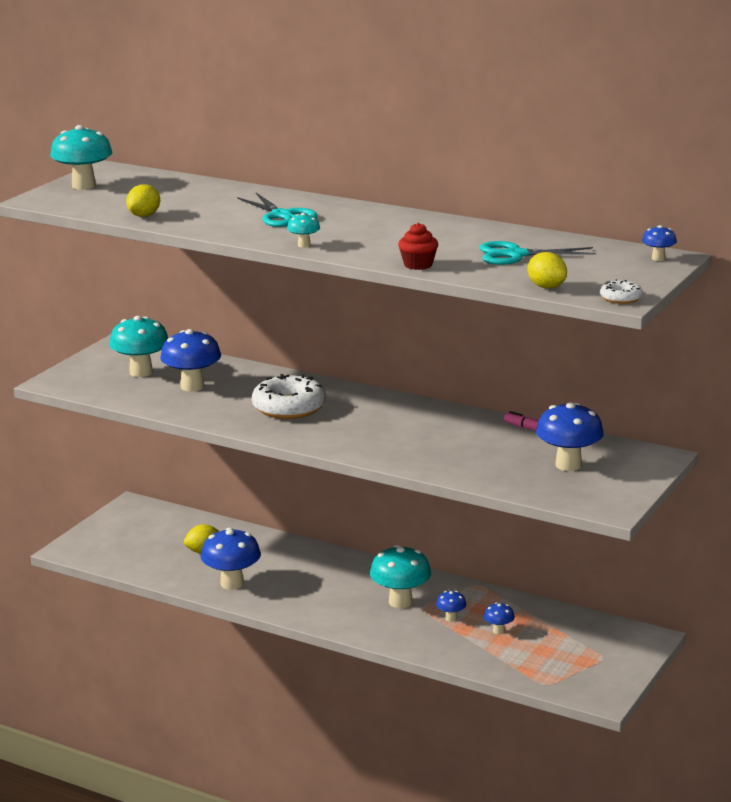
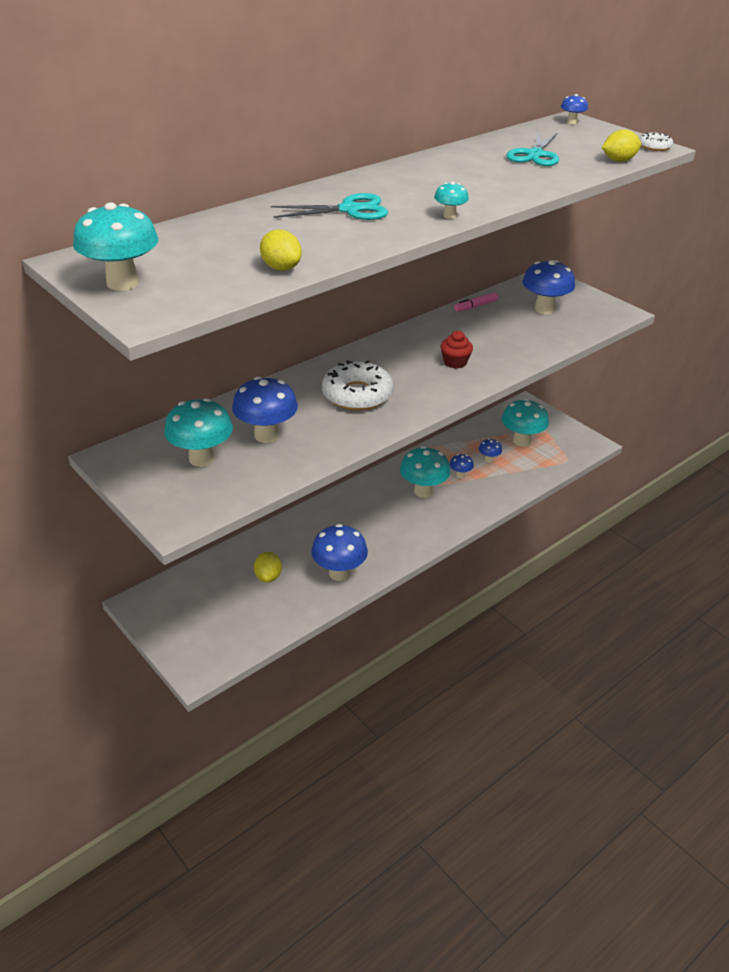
camera: 70 degrees left, 15 degrees up
red cupcake [398,223,438,270] -> red cupcake moved to [440,331,473,369]
none -> turquoise mushroom [502,399,549,447]

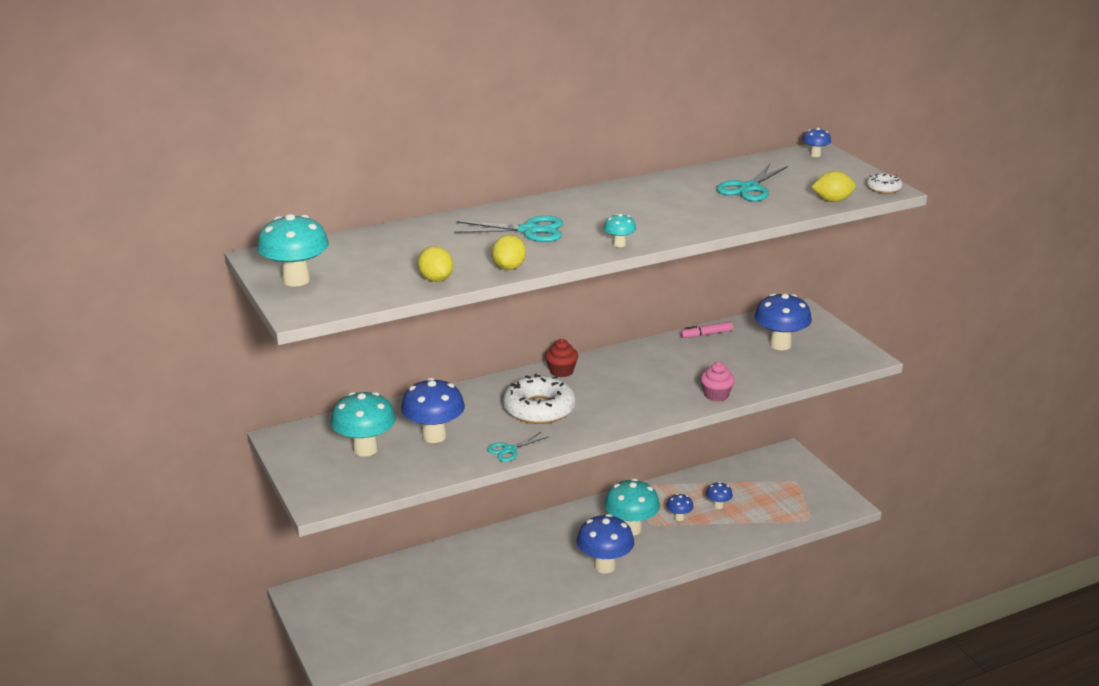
camera: 15 degrees right, 10 degrees down
yellow lemon [254,552,282,583] -> yellow lemon moved to [492,235,526,270]
blue mushroom [311,524,368,581] -> blue mushroom moved to [577,514,634,573]
red cupcake [440,331,473,369] -> red cupcake moved to [545,339,578,377]
turquoise mushroom [502,399,549,447] -> none
none -> turquoise scissors [487,432,548,462]
none -> pink cupcake [700,362,735,401]

